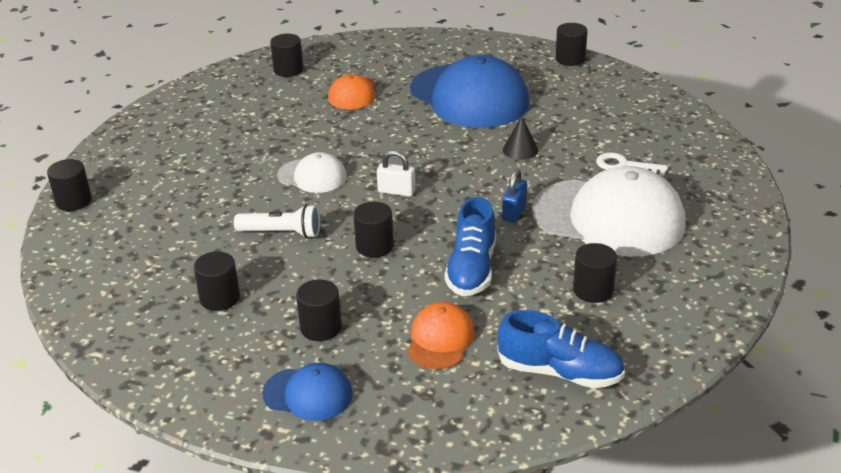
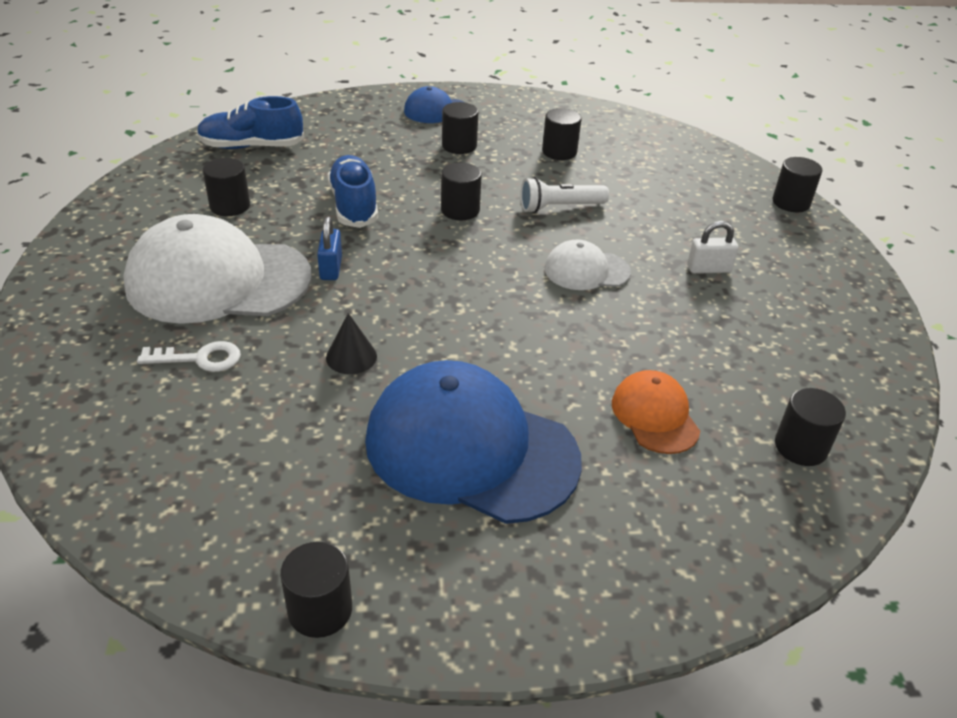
camera: 155 degrees right, 5 degrees up
white padlock [377,150,416,197] -> white padlock moved to [687,221,739,274]
orange cap [407,302,475,369] -> none

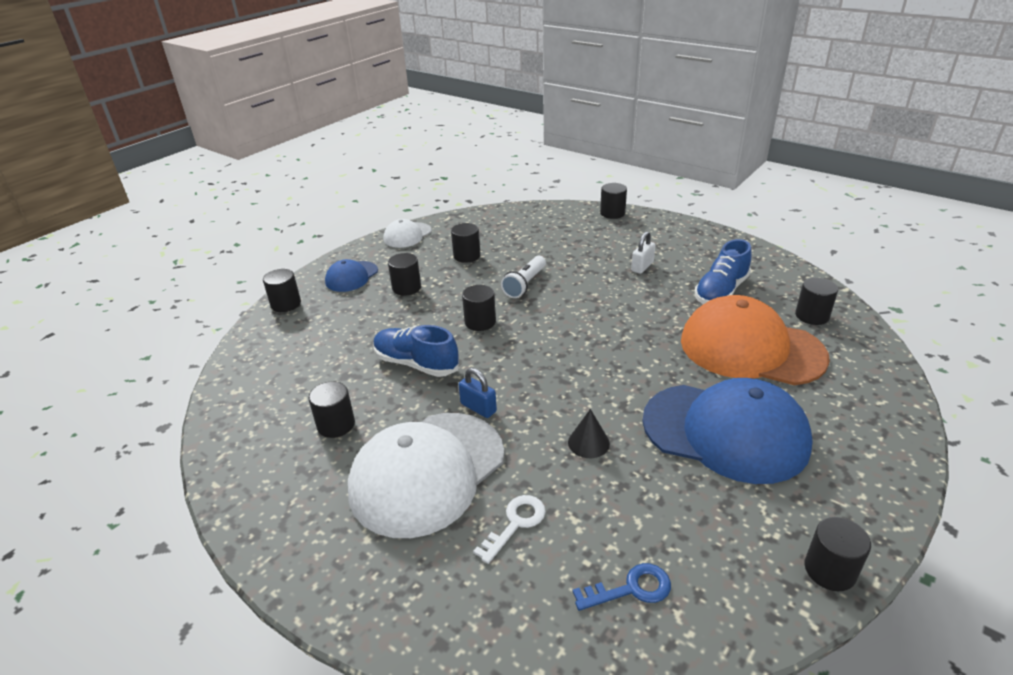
camera: 45 degrees left, 5 degrees down
blue shoe [197,96,304,149] -> blue shoe moved to [695,239,752,304]
blue cap [365,360,582,524] -> blue cap turned 135 degrees counterclockwise [642,378,813,484]
white cap [545,239,631,290] -> white cap moved to [384,219,432,248]
orange cap [612,370,700,454] -> orange cap [681,295,830,386], size x2.03
none -> black cylinder [263,269,301,312]
none -> blue key [573,563,671,611]

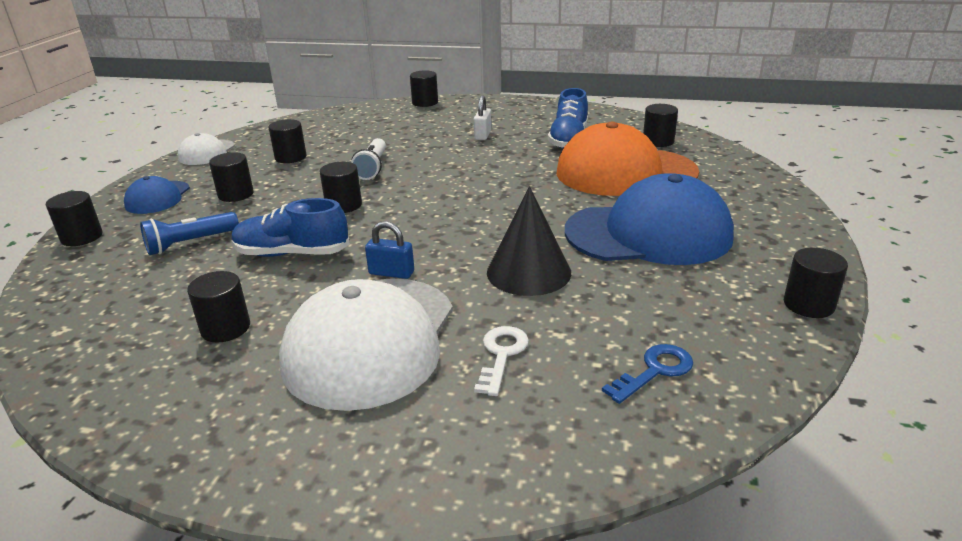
camera: 25 degrees left, 5 degrees down
black cone [568,409,610,458] -> black cone [487,186,571,296], size x1.85
none -> blue flashlight [140,212,239,255]

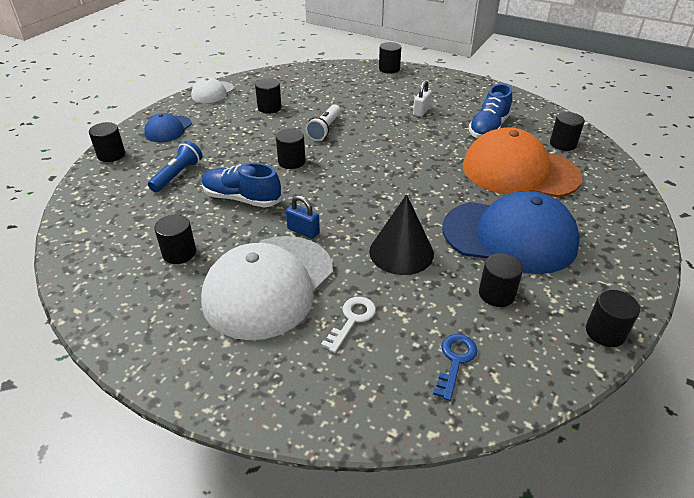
camera: 15 degrees right, 10 degrees up
blue flashlight [140,212,239,255] -> blue flashlight turned 135 degrees clockwise [148,141,202,192]
black cylinder [209,152,254,202] -> black cylinder moved to [479,253,523,307]
blue key [602,344,693,404] -> blue key turned 45 degrees counterclockwise [433,334,478,401]

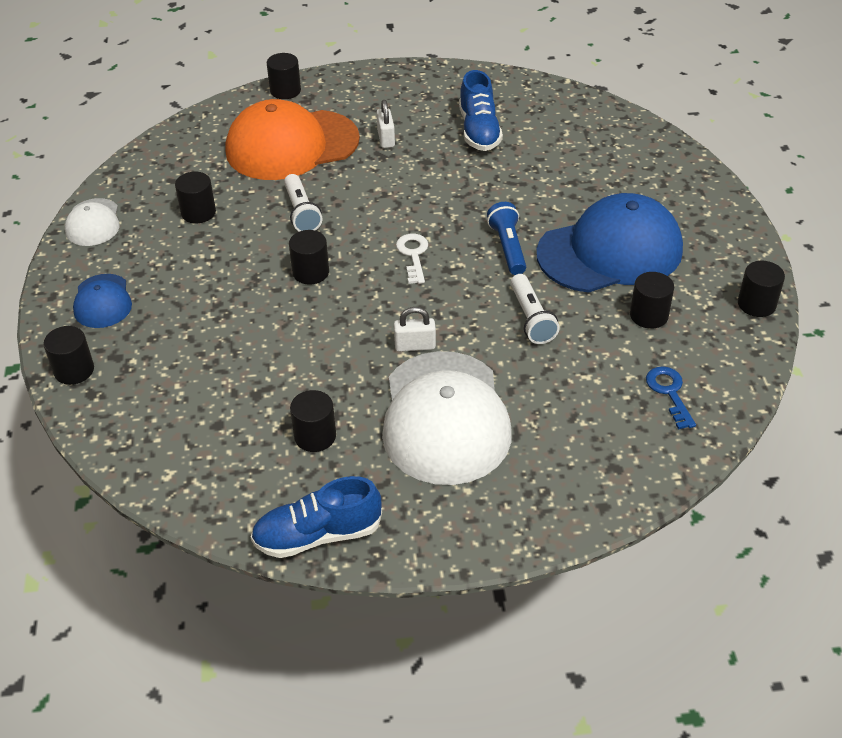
camera: 35 degrees left, 5 degrees up
blue flashlight [148,141,202,192] -> blue flashlight moved to [487,202,526,275]
blue shoe [202,163,281,208] -> blue shoe moved to [251,476,382,558]
blue padlock [286,195,320,239] -> white padlock [394,307,436,352]
white key [321,297,376,353] -> white key moved to [396,234,428,284]
black cone [369,194,434,275] -> white flashlight [511,274,560,344]
orange cap [463,127,582,198] -> orange cap moved to [226,99,360,180]
black cylinder [550,112,585,151] -> none

